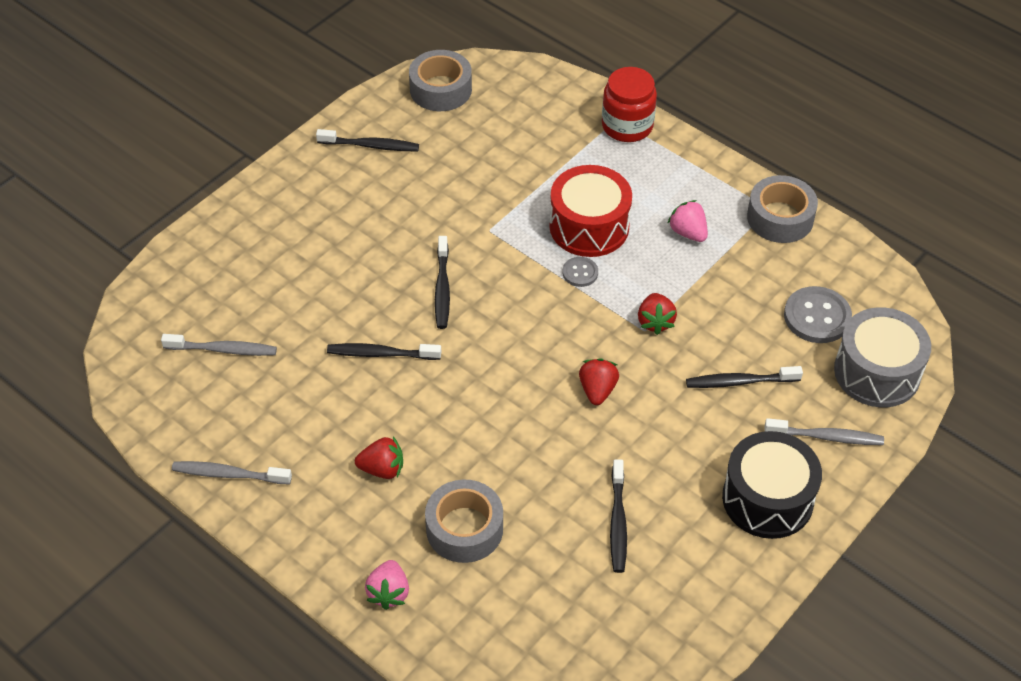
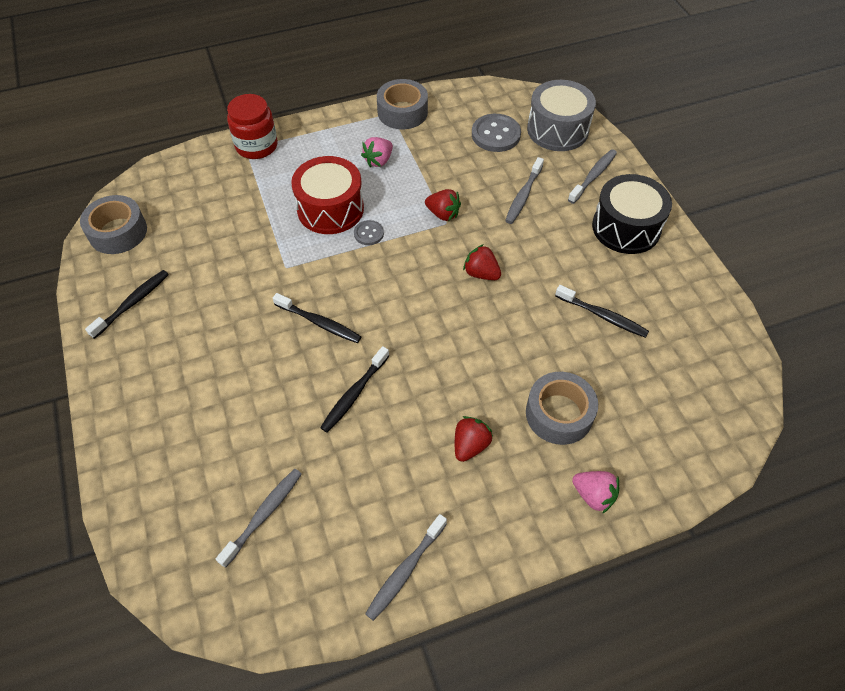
camera: 60 degrees left, 5 degrees up
pink strawberry [667,200,708,242] -> pink strawberry turned 45 degrees counterclockwise [361,137,393,167]
black toothbrush [686,366,803,388] -> grey toothbrush [505,157,544,224]

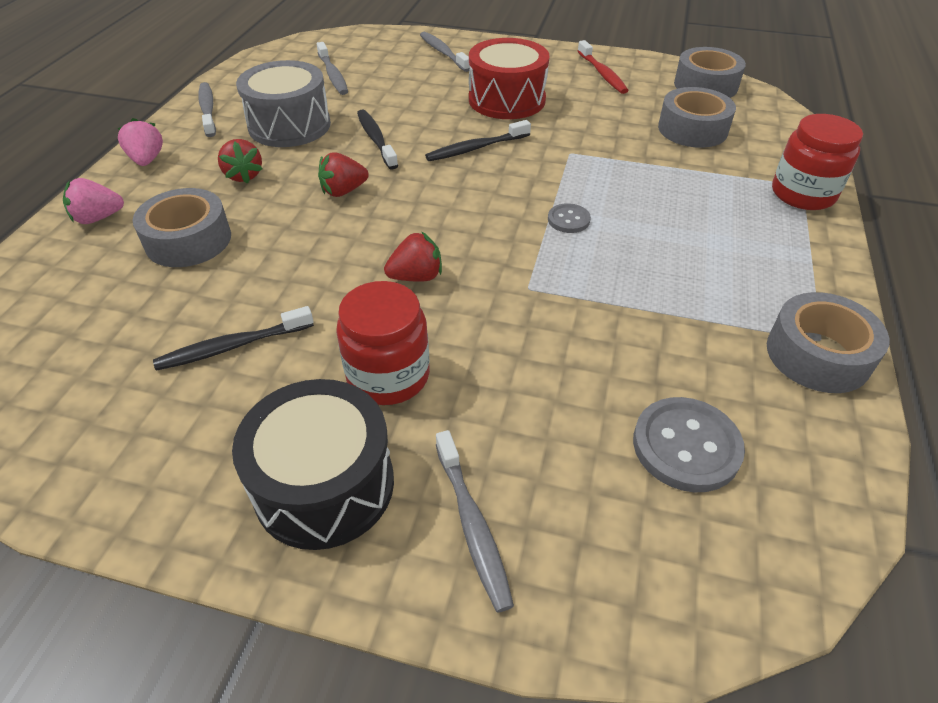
camera: 125 degrees right, 10 degrees down
black toothbrush [85,270,169,339] -> red toothbrush [578,40,629,94]
red drum [291,156,364,234] -> red drum moved to [469,38,549,119]
pink strawberry [361,137,393,167] -> pink strawberry moved to [118,118,163,166]
red strawberry [425,189,461,221] -> red strawberry moved to [318,153,369,197]
grey toothbrush [505,157,544,224] -> grey toothbrush moved to [420,32,470,72]
grey drum [527,80,596,151] -> grey drum moved to [236,60,331,147]
none -> red jar [336,281,430,405]
none -> grey tape [658,87,736,148]

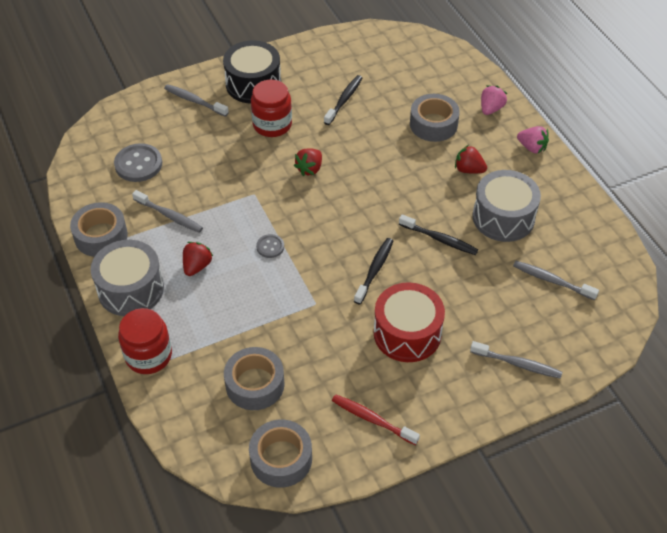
camera: 140 degrees right, 5 degrees up
grey toothbrush [198,82,216,137] -> grey toothbrush moved to [132,190,203,233]
red strawberry [318,153,369,197] -> red strawberry moved to [183,242,213,276]
none -> grey drum [91,240,164,316]

